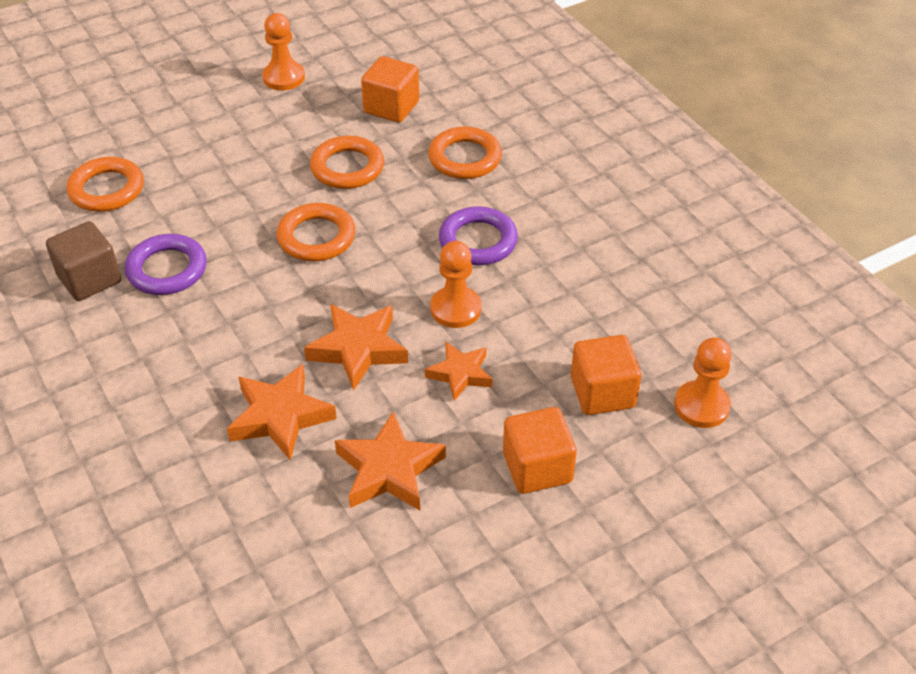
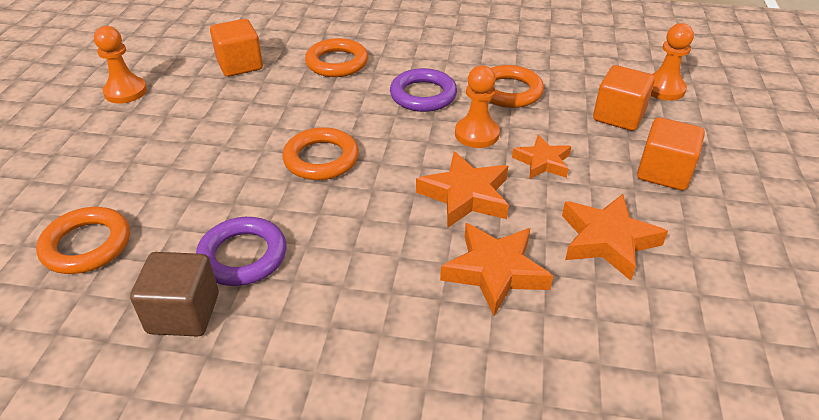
camera: 50 degrees left, 5 degrees down
orange ring [310,136,384,189] -> orange ring moved to [488,65,544,108]

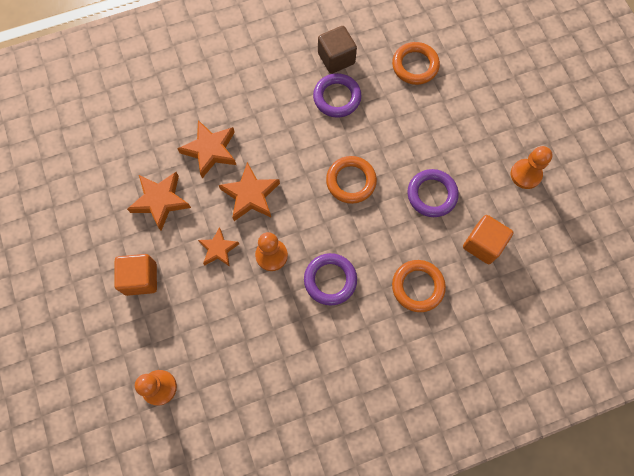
camera: 150 degrees right, 30 degrees up
orange ring [488,65,544,108] -> none
orange cube [593,65,655,131] -> none
none -> purple ring [407,169,459,217]

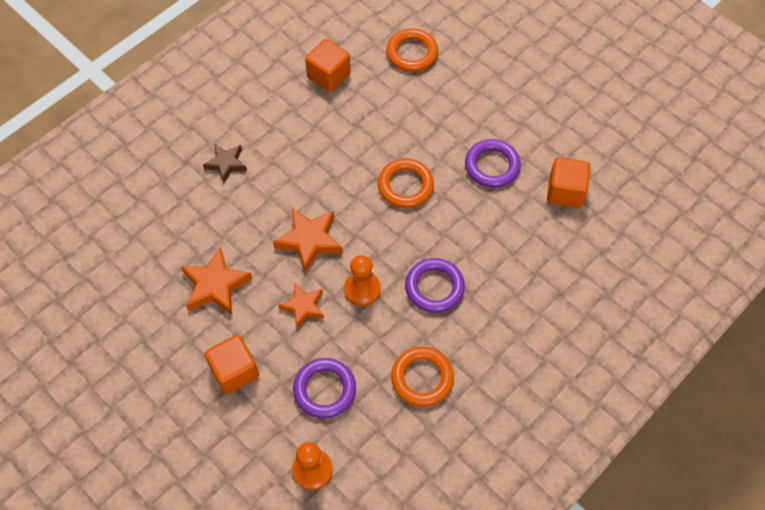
camera: 25 degrees left, 10 degrees down
orange star [177,120,236,178] -> none
purple ring [313,73,361,118] -> purple ring moved to [293,358,356,419]
brown cube [318,26,357,74] -> orange cube [305,39,351,92]
orange ring [392,260,446,312] -> orange ring moved to [391,347,454,407]
orange pawn [511,146,553,189] -> none
none -> brown star [203,144,247,183]

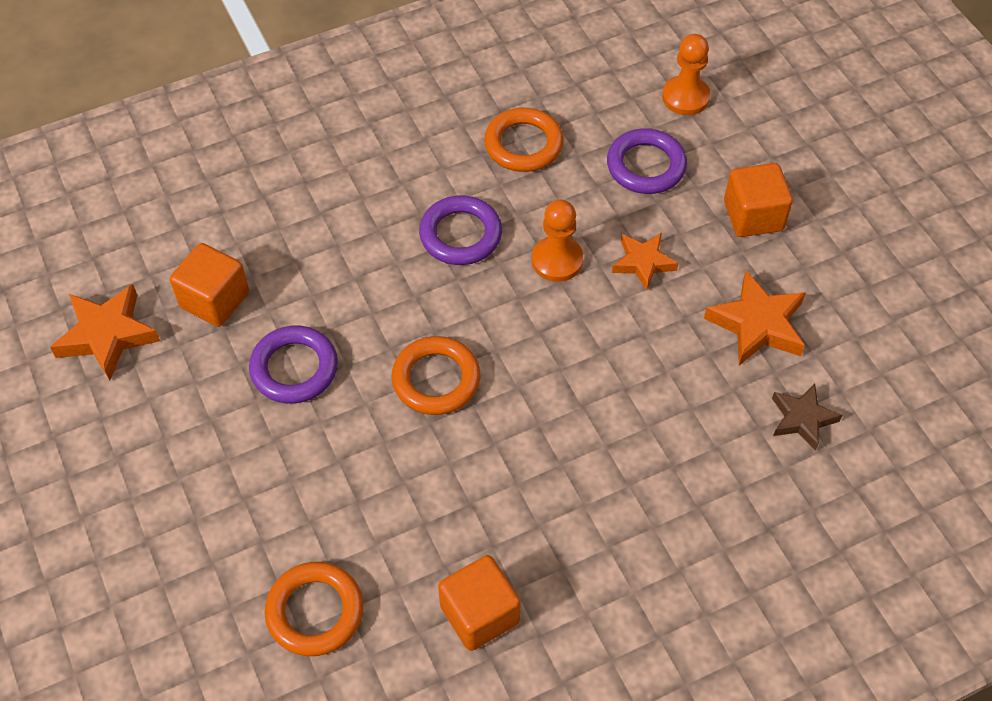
camera: 160 degrees left, 5 degrees down
brown star [203,144,247,183] -> brown star moved to [772,384,842,451]
orange star [273,208,343,273] -> orange star moved to [50,284,160,381]

